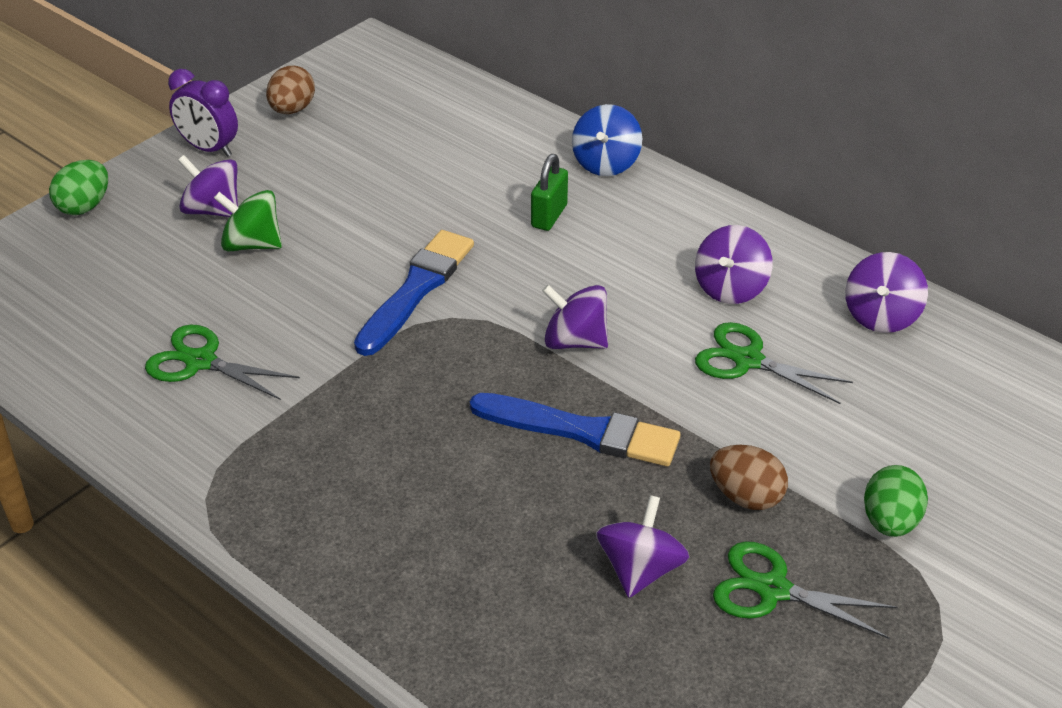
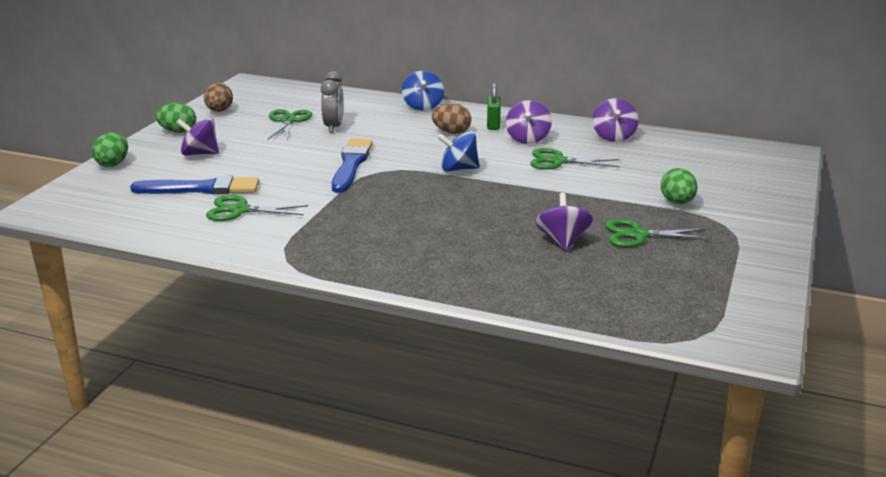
camera: 20 degrees left, 15 degrees down
purple clock [168,69,238,157] -> green egg [155,103,196,133]
green spinning top [214,190,282,251] -> none
blue brush [470,393,680,466] -> blue brush moved to [130,176,259,194]
green padlock [531,154,568,231] -> green padlock moved to [487,83,501,130]
purple spinning top [542,284,608,349] -> blue spinning top [437,131,480,172]
brown egg [710,445,788,510] -> brown egg moved to [432,104,471,134]
none -> green scissors [268,109,312,141]
none -> grey clock [321,72,344,133]

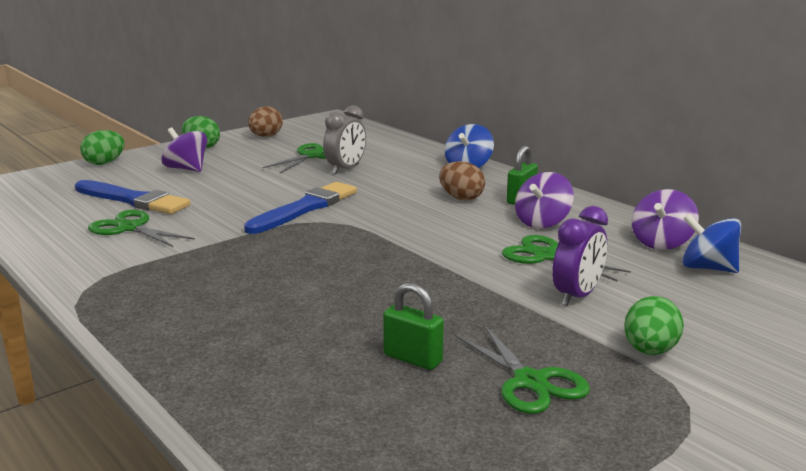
camera: 30 degrees right, 5 degrees down
blue spinning top [437,131,480,172] -> blue spinning top moved to [682,214,741,273]
purple spinning top [536,193,593,251] -> green padlock [383,283,444,370]
green scissors [605,219,712,247] -> green scissors turned 150 degrees counterclockwise [455,325,590,414]
none -> purple clock [552,206,608,306]

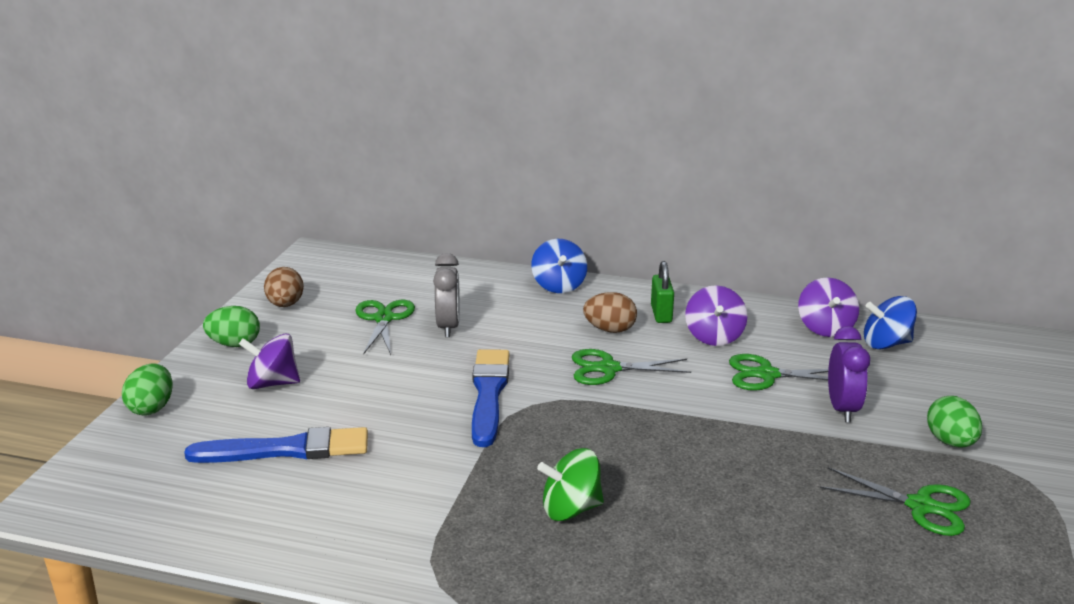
camera: 35 degrees left, 5 degrees up
green scissors [88,210,195,247] -> green scissors moved to [572,349,691,385]
green padlock [383,283,444,370] -> none
none -> green spinning top [537,448,604,521]

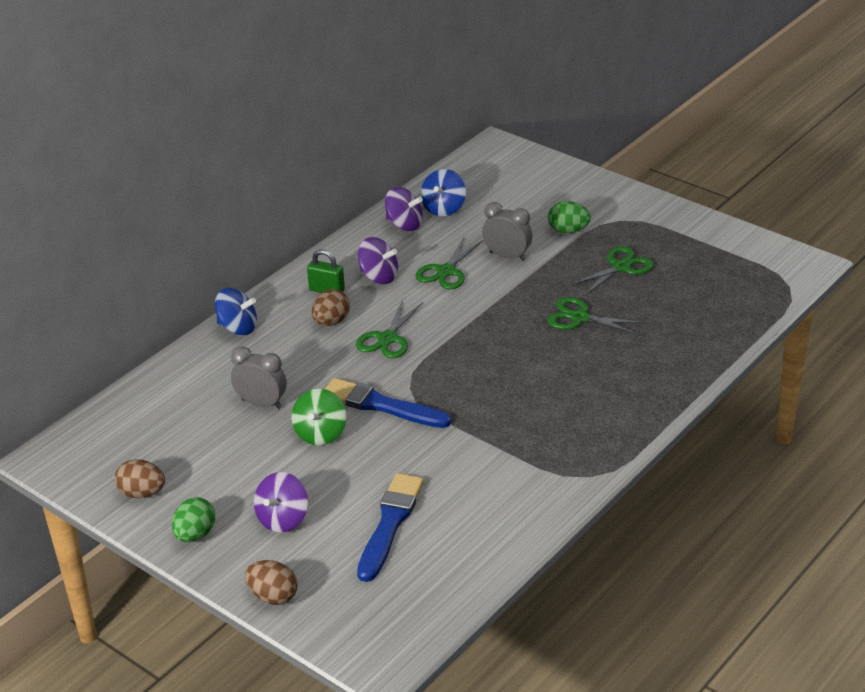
camera: 65 degrees left, 10 degrees up
green egg [122,363,172,416] -> brown egg [245,560,298,605]
green scissors [355,300,415,355] -> green scissors moved to [547,297,647,335]
green spinning top [537,448,604,521] -> green spinning top moved to [292,389,346,445]
purple clock [828,326,870,422] -> grey clock [482,202,532,261]

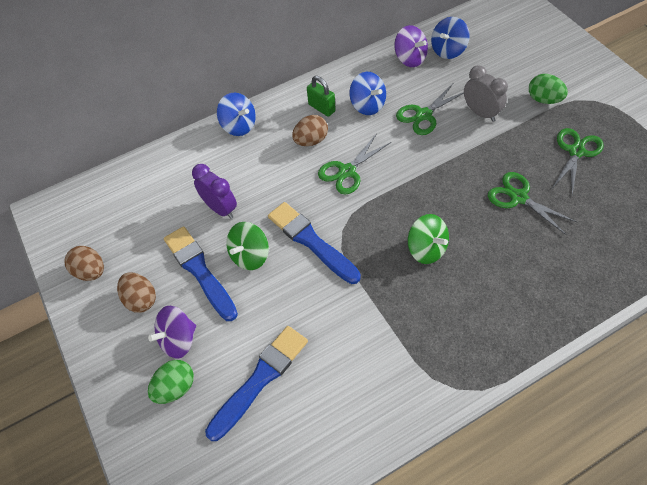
camera: 25 degrees right, 20 degrees up
green egg [172,497,215,543] -> green egg moved to [148,360,194,404]
grey clock [231,346,287,409] -> purple clock [192,164,237,219]
brown egg [245,560,298,605] -> brown egg moved to [117,272,156,313]
purple spinning top [358,237,398,284] -> blue spinning top [350,72,386,115]
green scissors [568,246,654,296] -> green scissors turned 45 degrees counterclockwise [553,128,604,195]
none -> blue brush [164,226,238,321]
none -> green spinning top [408,214,449,264]

